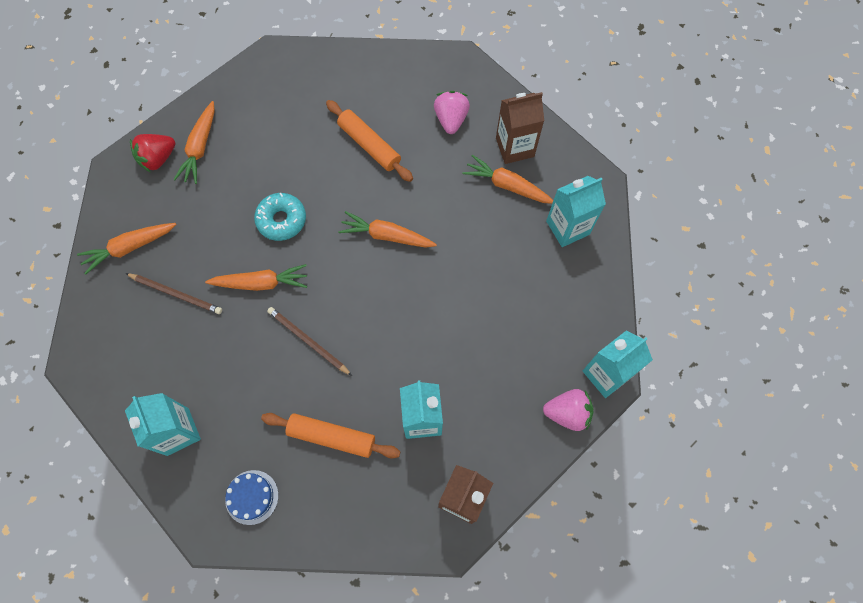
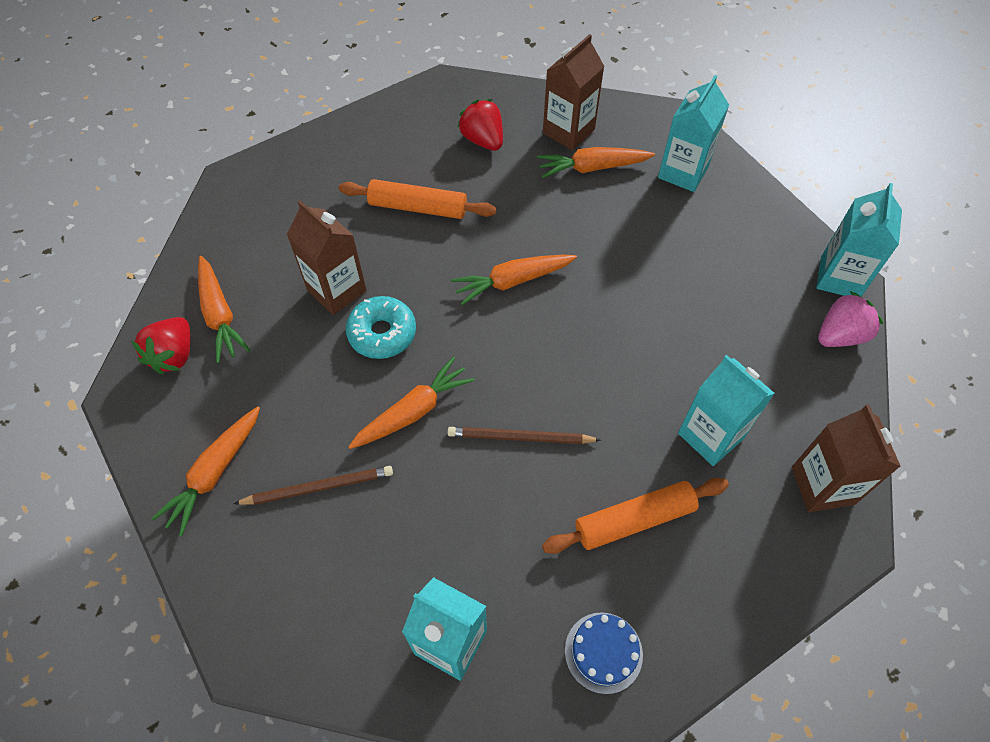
camera: 35 degrees left, 10 degrees down
pink strawberry [434,91,470,134] -> red strawberry [457,99,503,151]
none -> brown carton [287,200,367,315]

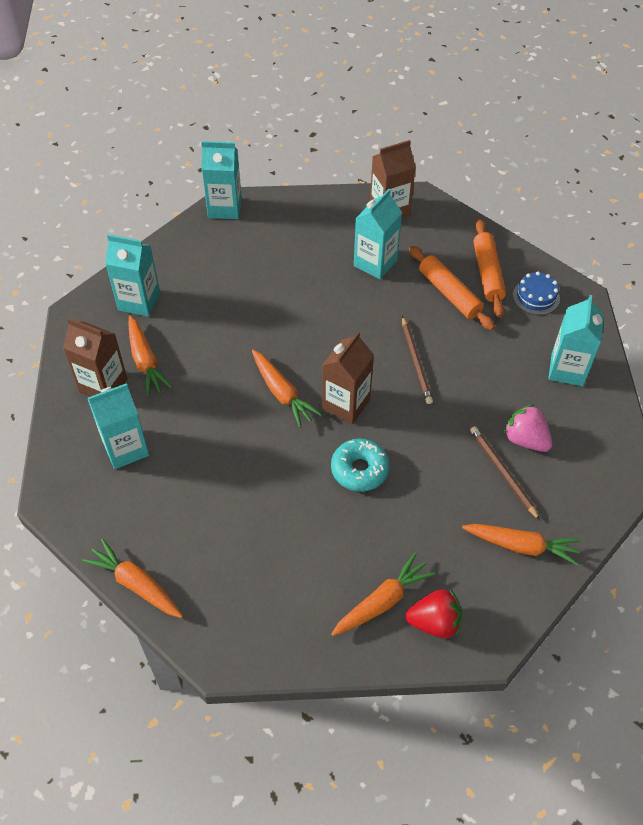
camera: 105 degrees left, 5 degrees down
brown carton [287,200,367,315] -> brown carton moved to [322,332,374,424]
orange rolling pin [339,179,496,219] -> orange rolling pin moved to [473,219,506,318]
orange carrot [348,356,475,449] -> orange carrot moved to [82,539,183,618]
red strawberry [457,99,503,151] -> turquoise carton [88,383,149,469]
pink strawberry [818,291,883,347] -> pink strawberry moved to [503,404,552,452]

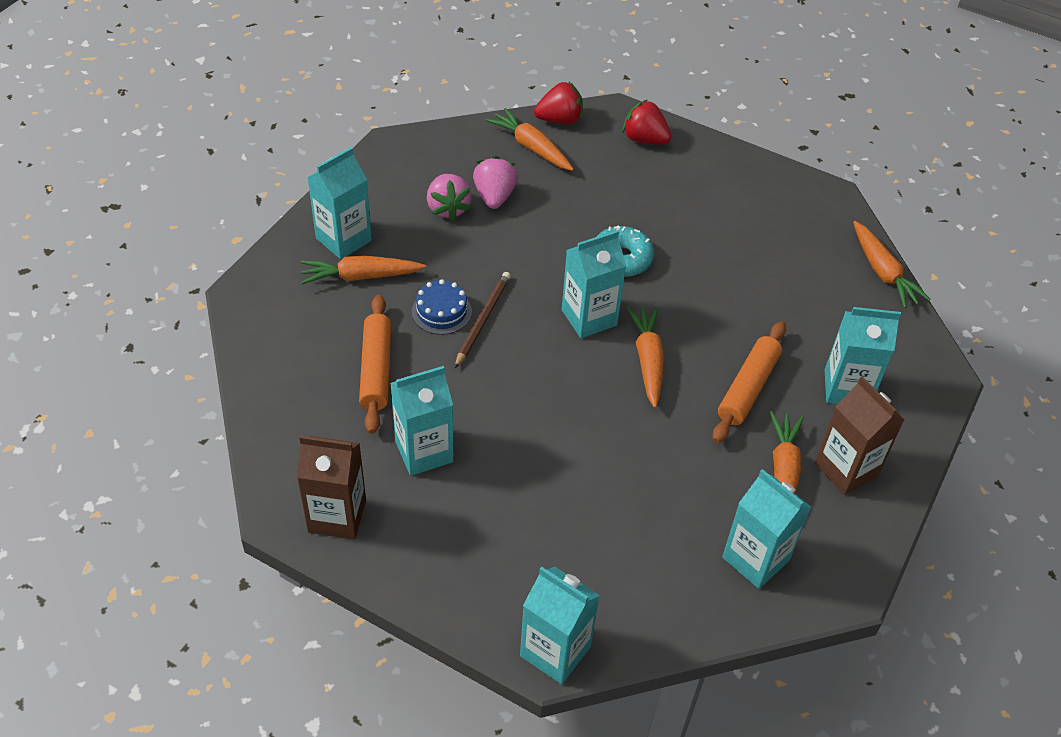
camera: 150 degrees left, 5 degrees down
brown carton [322,332,374,424] -> turquoise carton [562,230,626,338]
orange carrot [331,553,435,636] -> orange carrot moved to [301,255,426,284]
brown pencil [470,426,540,520] -> pink strawberry [473,156,518,209]
orange rolling pin [473,219,506,318] -> orange rolling pin moved to [712,321,786,443]
blue cake [513,272,560,315] -> blue cake moved to [412,279,472,335]
none -> red strawberry [534,82,583,124]

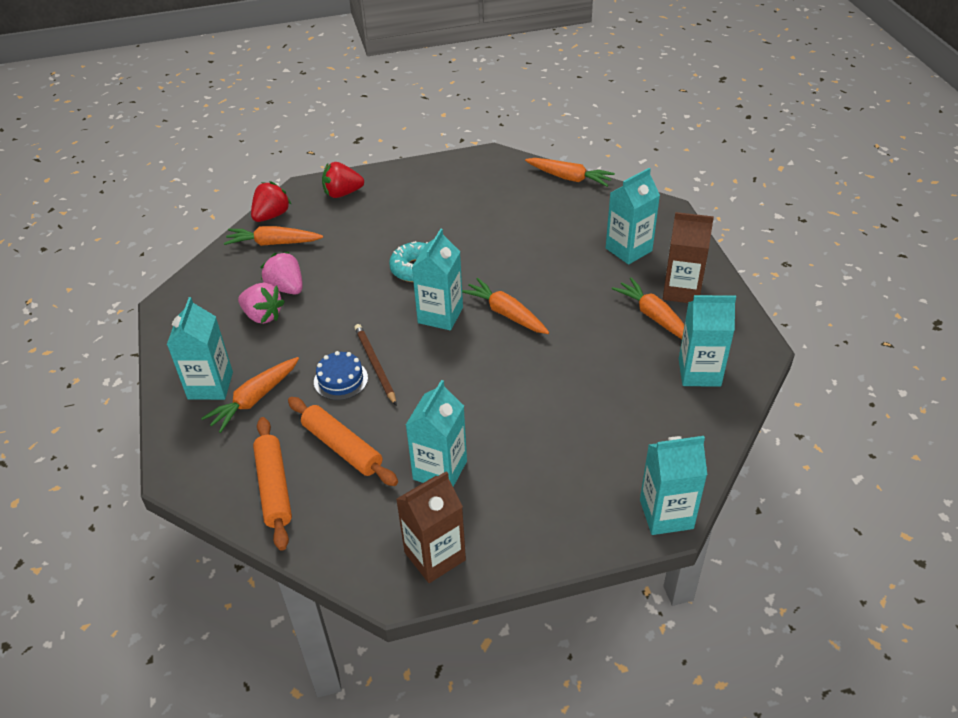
camera: 40 degrees left, 5 degrees down
orange rolling pin [712,321,786,443] -> orange rolling pin moved to [253,417,292,551]

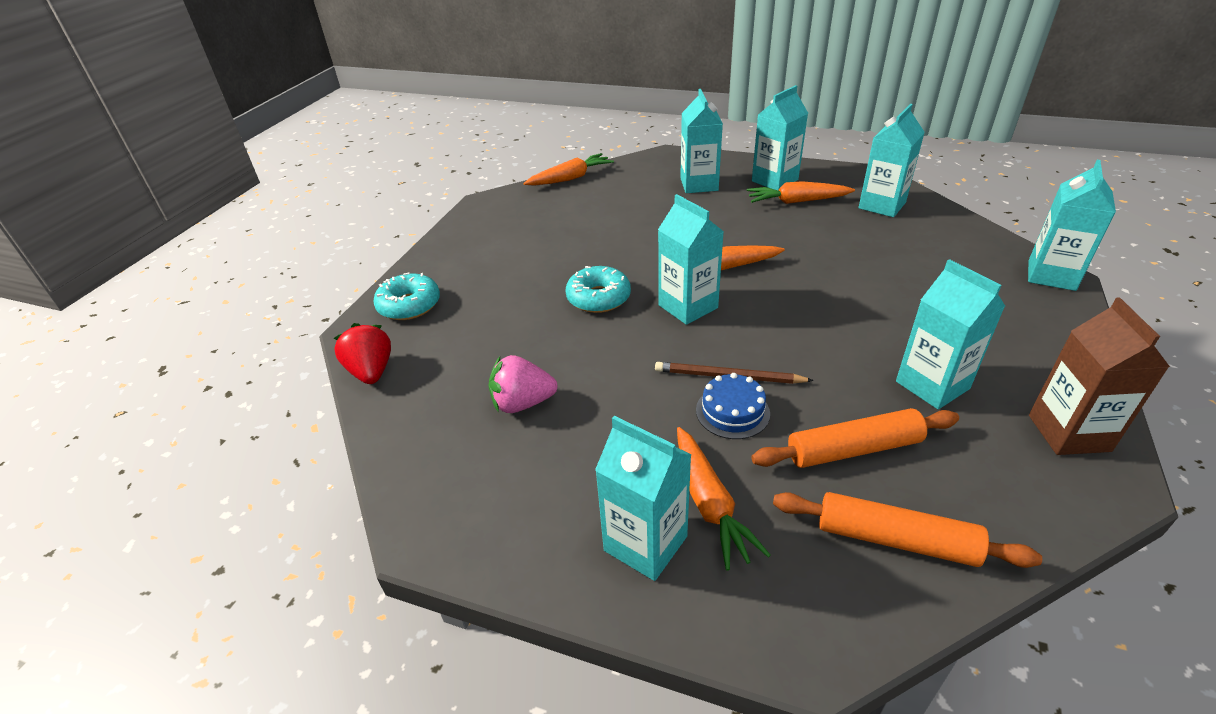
camera: 55 degrees left, 5 degrees down
orange carrot [224,226,323,246] -> none
pink strawberry [238,283,285,324] -> none
red strawberry [322,162,364,198] -> turquoise donut [373,273,440,320]
brown carton [663,212,714,303] -> turquoise carton [752,85,808,191]

